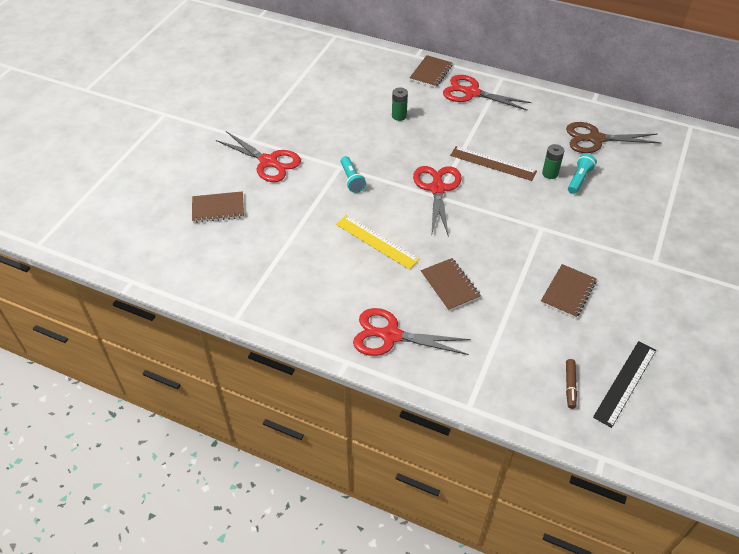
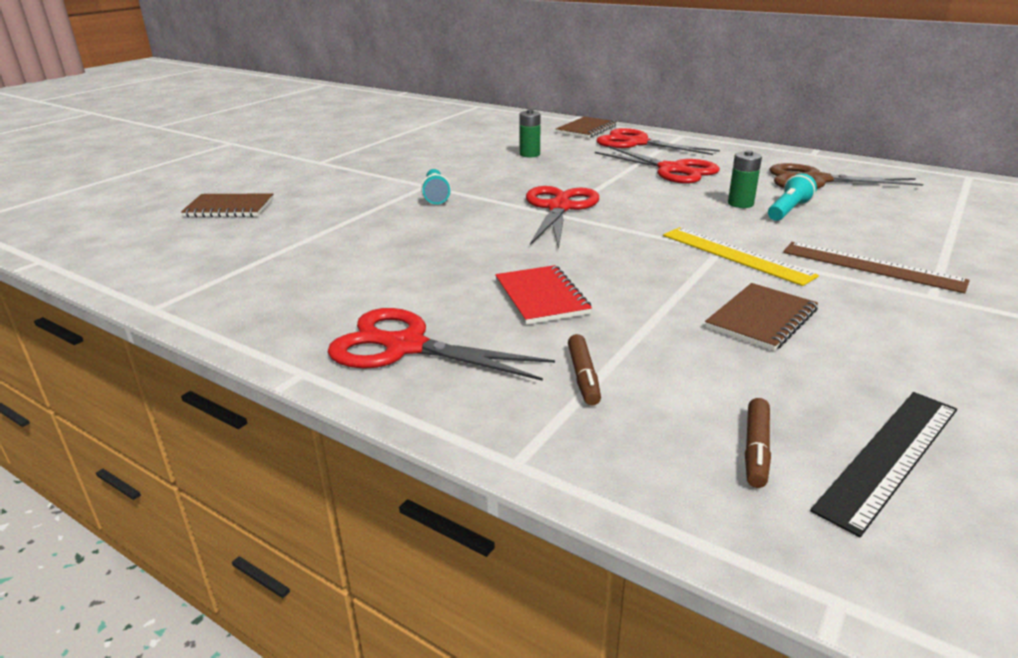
camera: 10 degrees right, 20 degrees down
red scissors [216,131,301,182] -> red scissors moved to [595,146,720,183]
yellow ruler [336,215,420,270] -> yellow ruler moved to [663,227,819,286]
brown notebook [421,258,481,311] -> red notebook [495,265,592,325]
brown ruler [450,146,537,181] -> brown ruler moved to [783,242,970,293]
none -> brown marker [568,334,601,406]

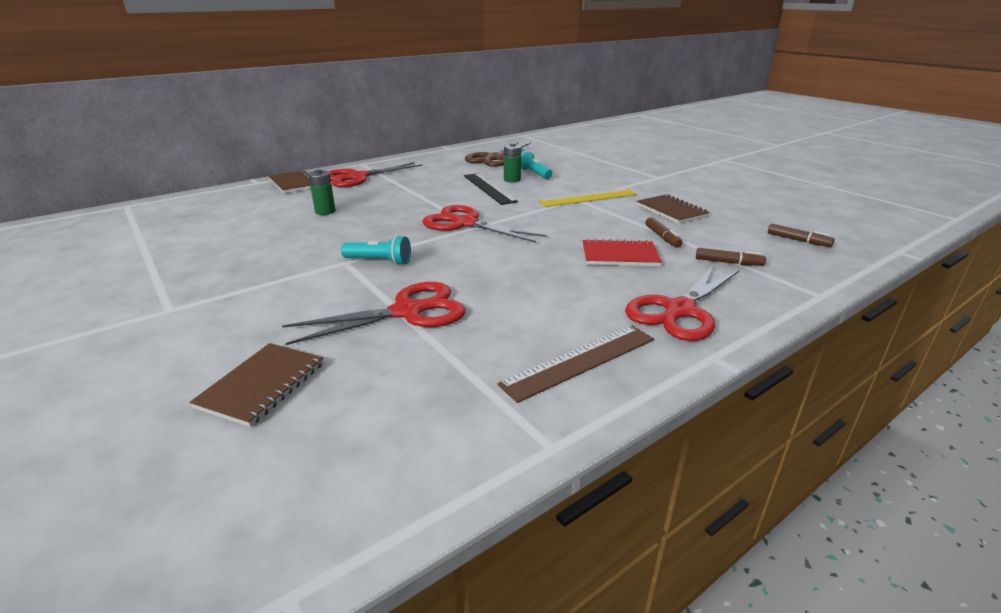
camera: 70 degrees left, 0 degrees up
red scissors [595,146,720,183] -> red scissors moved to [282,282,466,345]
brown ruler [783,242,970,293] -> brown ruler moved to [497,326,654,403]
black ruler [810,392,957,537] -> black ruler moved to [464,173,518,205]
none -> brown marker [646,217,682,248]

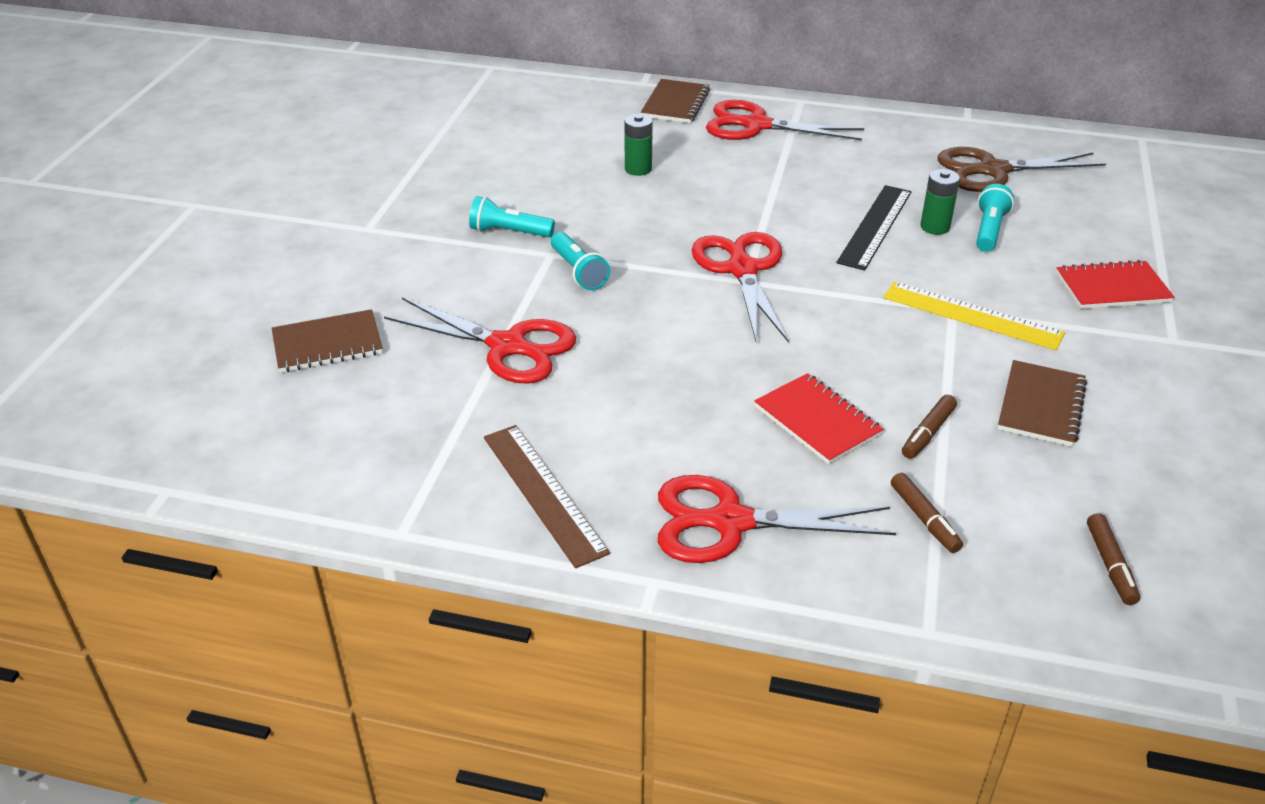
camera: 50 degrees right, 10 degrees up
brown ruler [497,326,654,403] -> brown ruler turned 45 degrees clockwise [484,425,610,568]
none -> turquoise flashlight [469,196,555,237]
none -> red notebook [1056,260,1175,309]

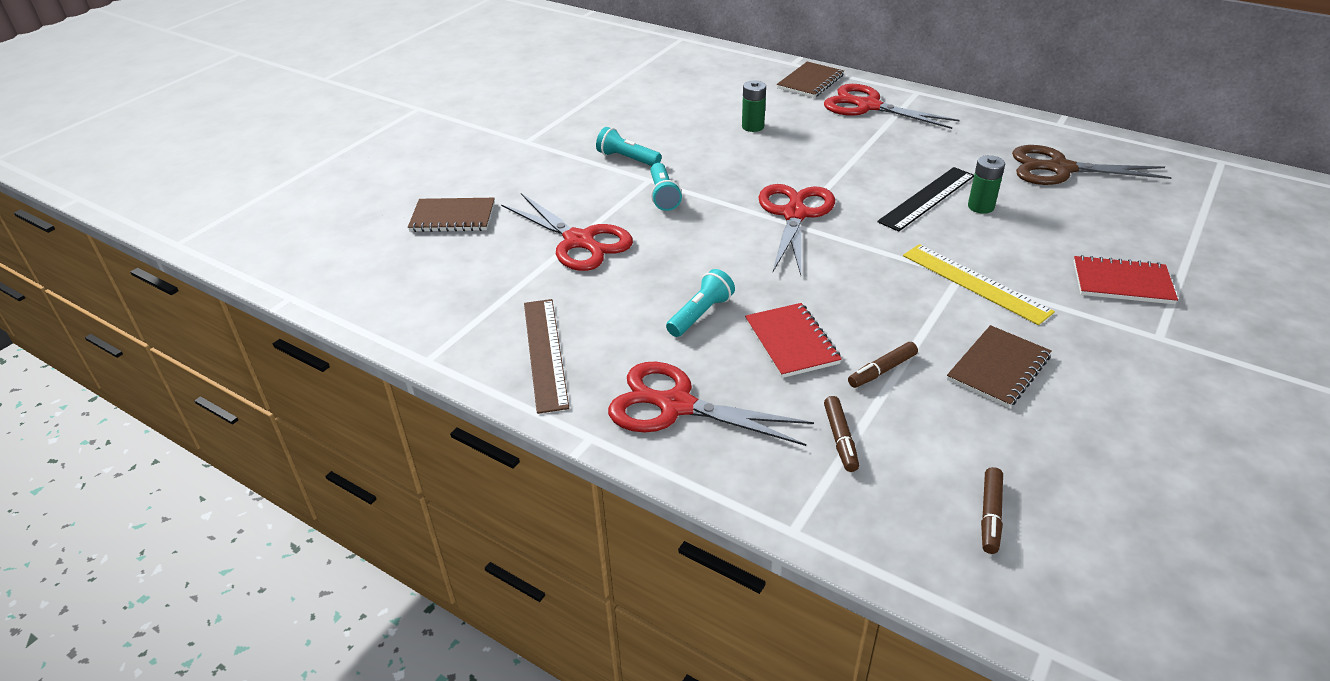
camera: 20 degrees right, 0 degrees up
turquoise flashlight [976,184,1014,252] -> turquoise flashlight moved to [666,269,735,337]

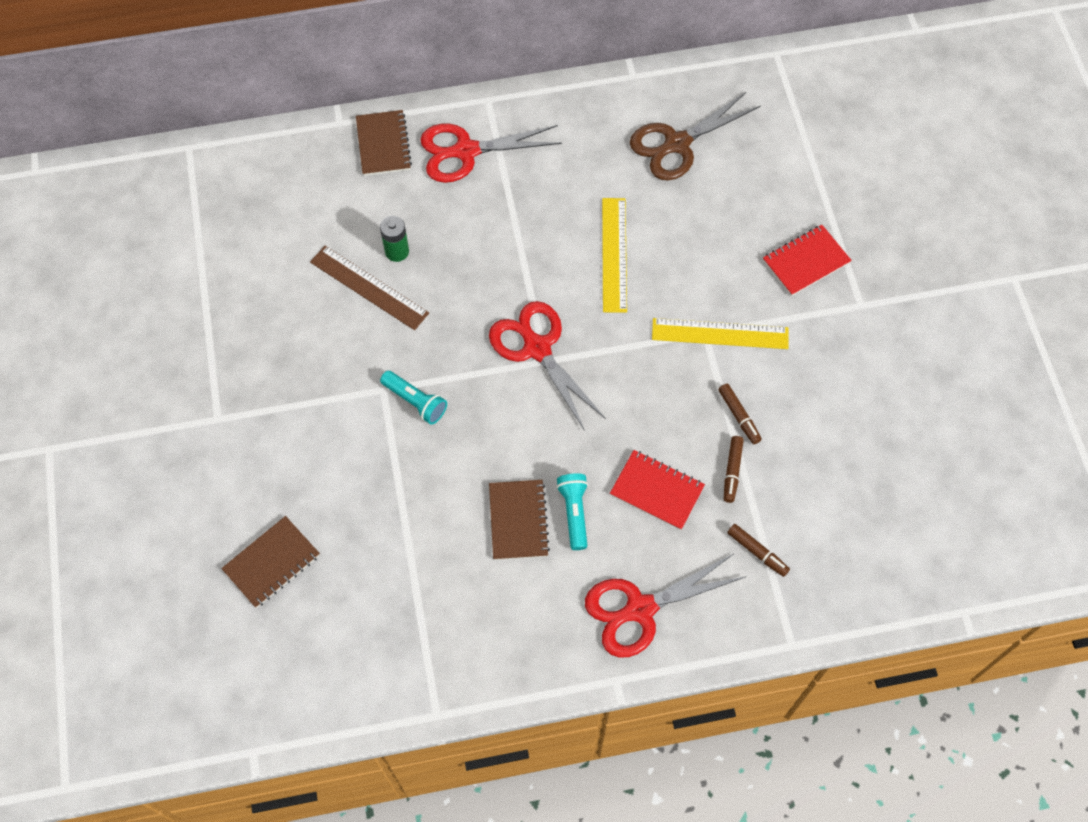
camera: 45 degrees left, 25 degrees up
red scissors [501,193,633,271] -> none
brown ruler [524,299,569,414] -> brown ruler moved to [310,246,429,330]
turquoise flashlight [596,127,661,166] -> none
black ruler [877,167,974,232] -> yellow ruler [602,198,627,313]
brown notebook [947,325,1051,408] -> brown notebook moved to [489,480,550,560]
green battery [968,155,1005,214] -> none
brown marker [981,467,1003,554] -> brown marker moved to [718,384,762,444]

